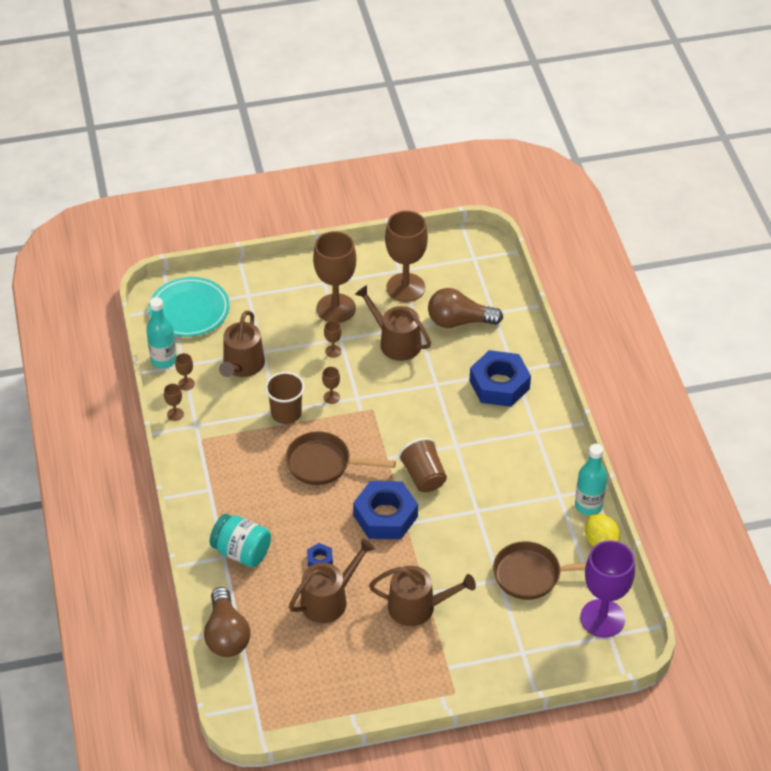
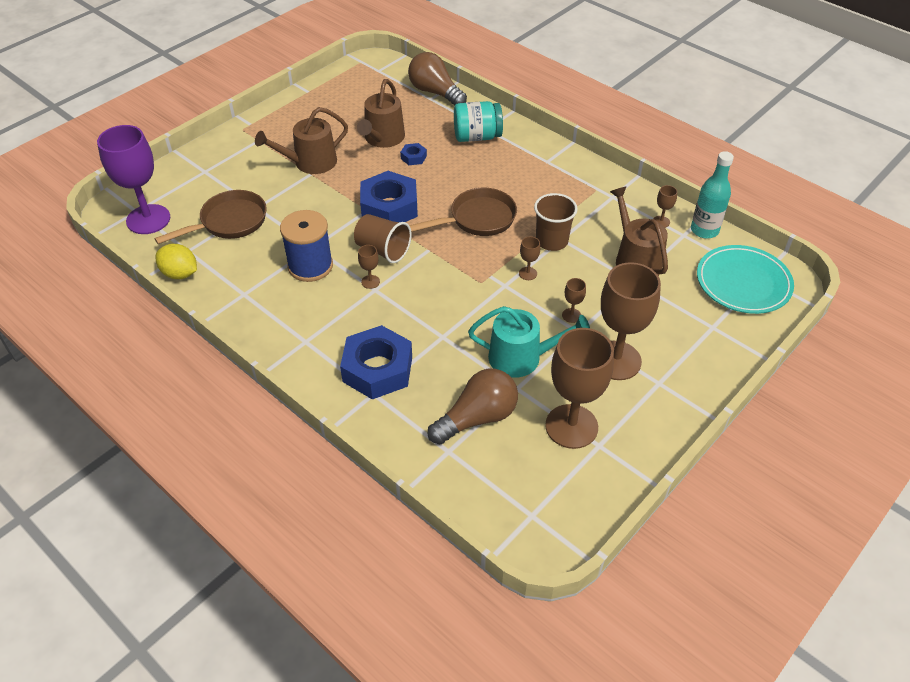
camera: 145 degrees right, 0 degrees up
brown goblet [164,384,184,421] -> brown goblet moved to [358,245,380,289]
brown watering can [355,285,431,361] -> turquoise watering can [468,306,590,378]
turquoise bottle [575,444,607,515] -> none
none -> blue spool [280,210,333,282]

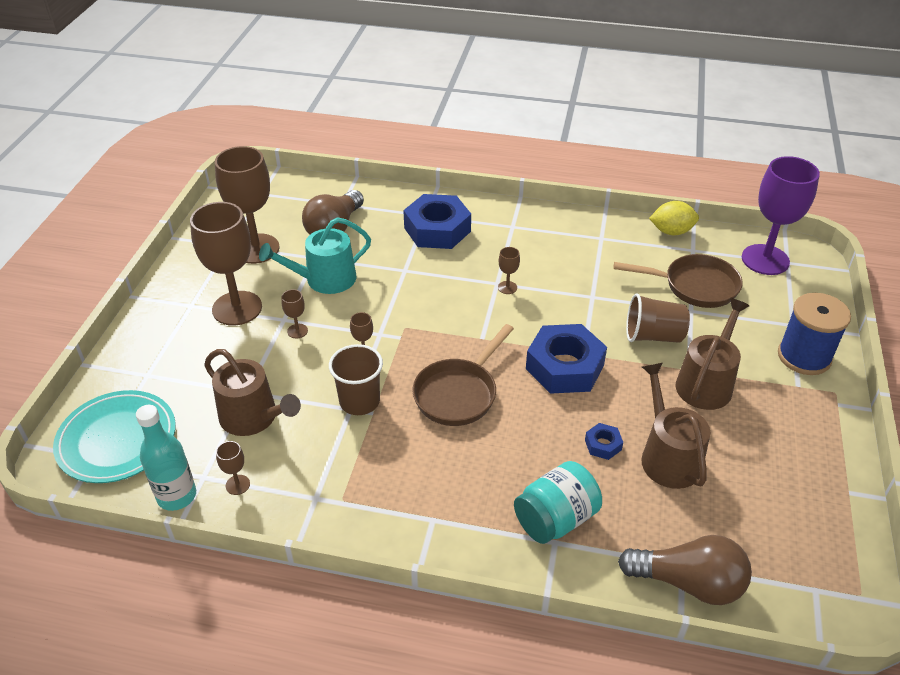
camera: 150 degrees right, 5 degrees down
brown pan [155,190,267,244] -> brown pan turned 105 degrees counterclockwise [614,254,743,308]
blue spool [280,210,333,282] -> blue spool moved to [778,293,851,375]
brown cup [354,214,412,263] -> brown cup moved to [626,293,690,343]

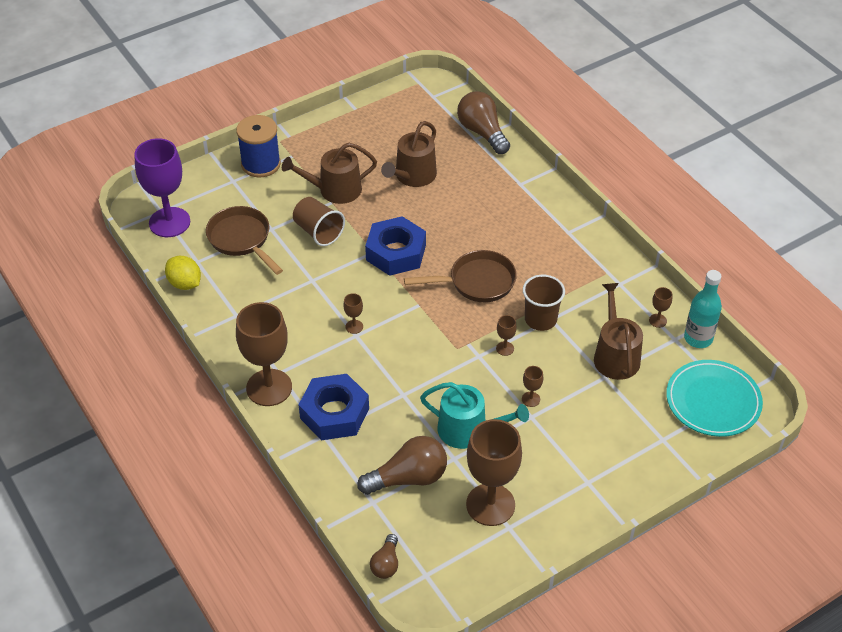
camera: 135 degrees left, 5 degrees up
brown goblet [190,202,262,326] -> brown goblet moved to [236,302,292,406]
turquoise jar [514,461,602,544] -> none
blue nut [585,423,623,460] -> none
none -> brown light bulb [370,534,398,579]

